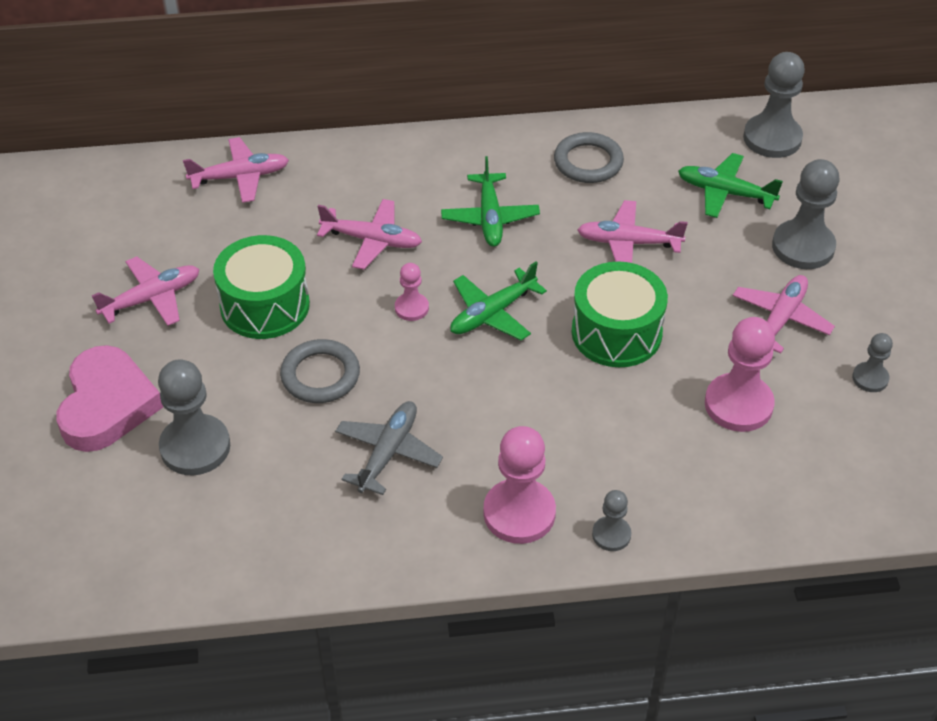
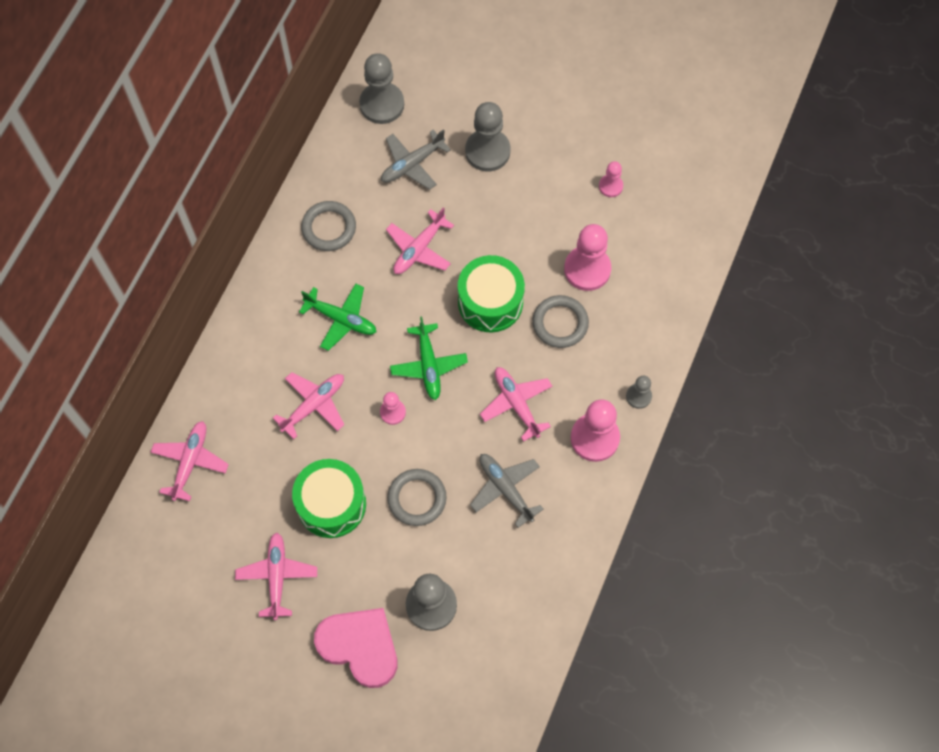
camera: 60 degrees left, 20 degrees up
green plane [678,153,783,218] -> grey plane [381,129,451,190]
pink plane [733,275,835,353] -> pink plane moved to [480,367,552,442]
grey pawn [852,333,893,392] -> pink pawn [599,161,623,197]
none -> grey ring [532,295,589,348]

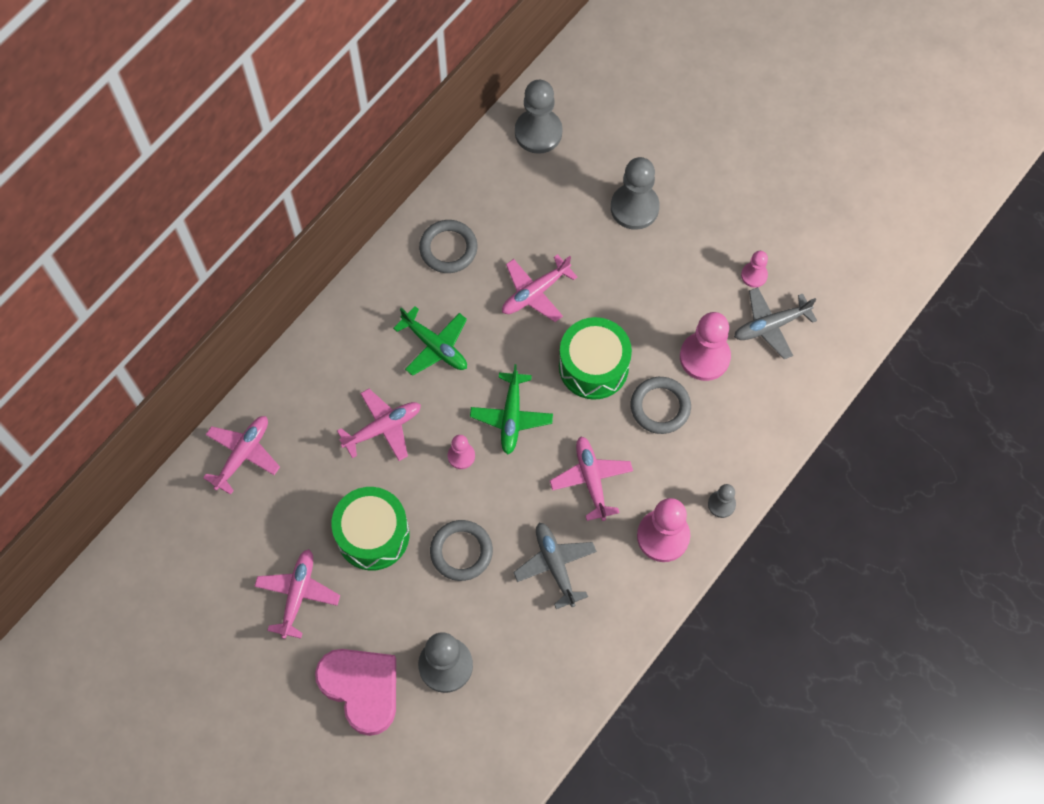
camera: 15 degrees right, 0 degrees up
grey plane [381,129,451,190] -> grey plane moved to [734,287,817,359]

